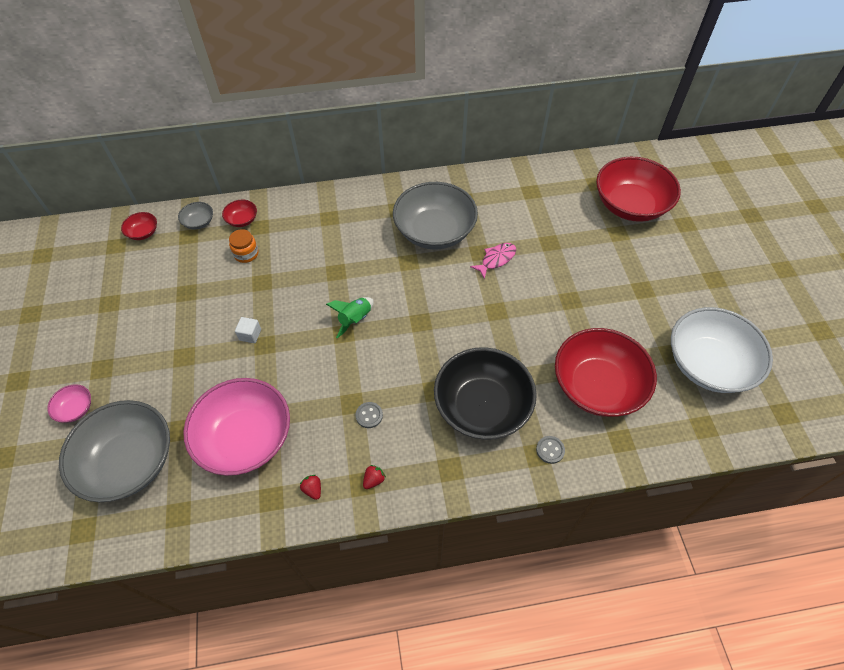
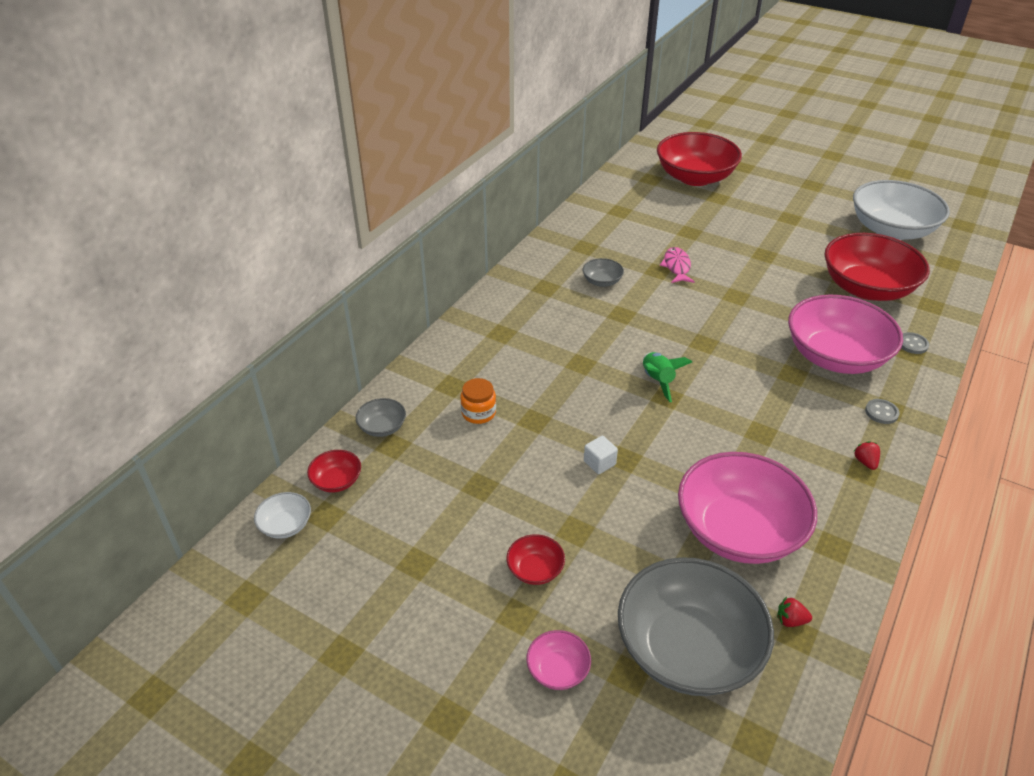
camera: 50 degrees left, 15 degrees down
red bowl [222,200,257,227] -> red bowl moved to [507,534,565,585]
red strawberry [300,475,321,500] -> red strawberry moved to [777,597,812,627]
grey button [355,402,383,428] -> grey button moved to [865,399,900,424]
grey bowl [393,182,478,250] -> grey bowl [583,258,624,287], size x0.42
black bowl [434,347,537,440] -> pink bowl [788,295,903,374]
none -> white bowl [254,492,311,539]

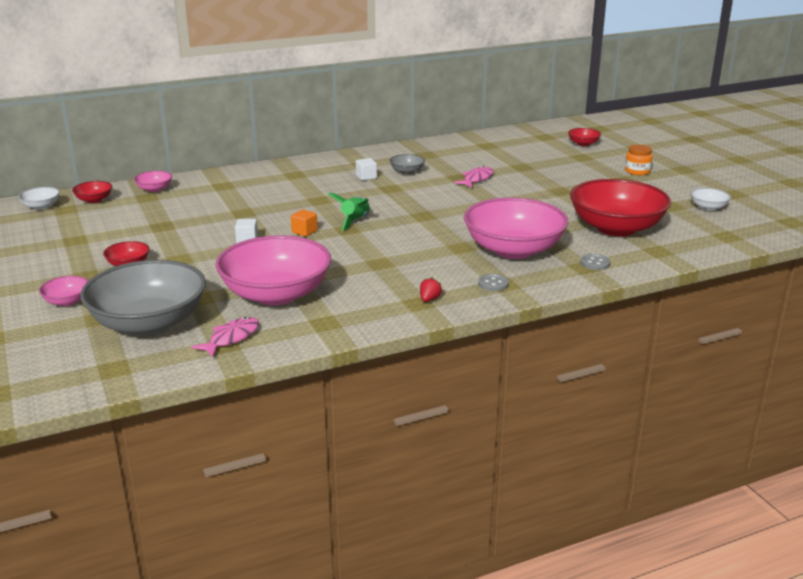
camera: 35 degrees right, 15 degrees down
grey bowl [356,398,406,437] -> pink bowl [134,171,172,192]
orange jar [461,378,496,424] -> orange jar moved to [625,145,653,175]
red bowl [657,132,742,186] -> red bowl [568,128,601,146], size x0.42
red strawberry [777,597,812,627] -> pink fish [192,317,259,357]
white bowl [853,180,950,240] -> white bowl [690,188,731,211], size x0.42
none -> orange cube [291,209,318,237]
none -> white cube [356,158,377,181]

